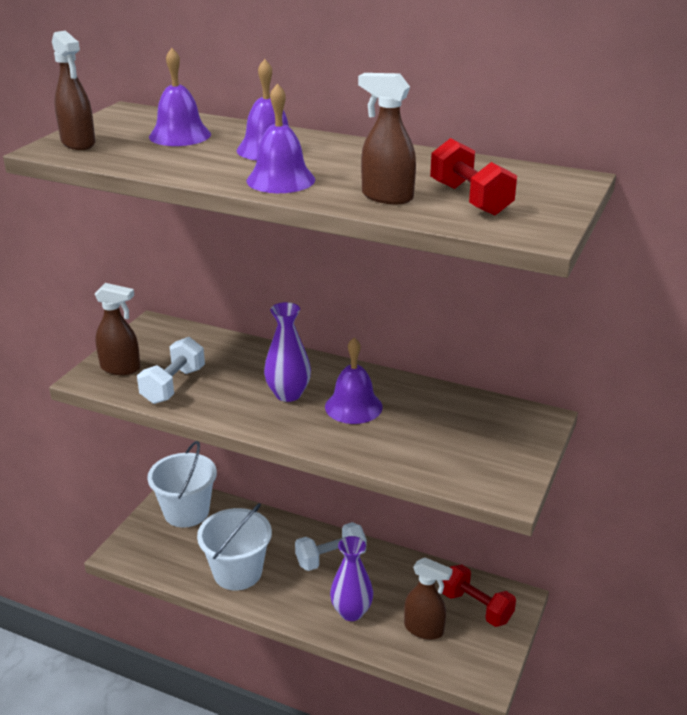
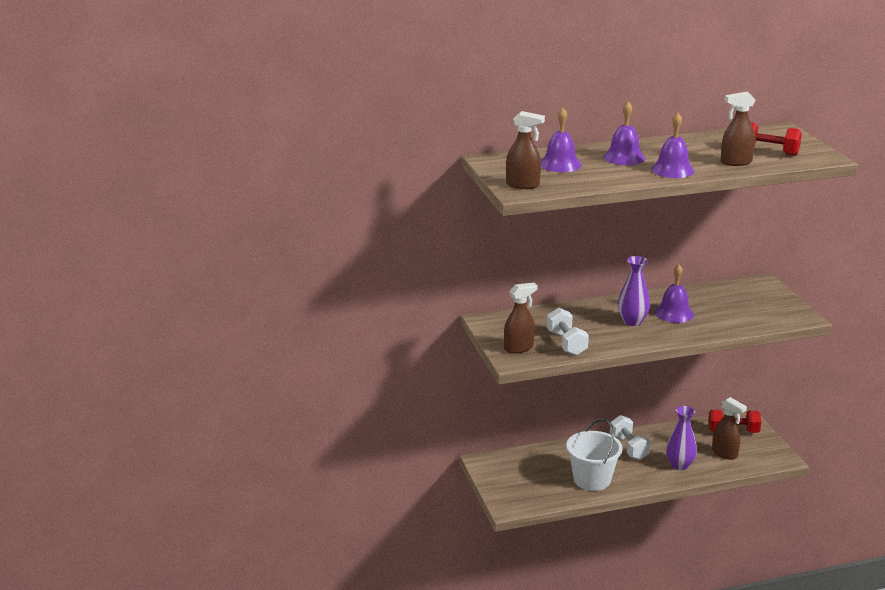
camera: 40 degrees left, 5 degrees down
white bucket [148,441,217,528] -> none
white dumbbell [295,522,366,571] -> white dumbbell turned 45 degrees counterclockwise [610,415,651,460]
brown spray bottle [404,558,453,640] -> brown spray bottle turned 60 degrees clockwise [712,397,747,460]

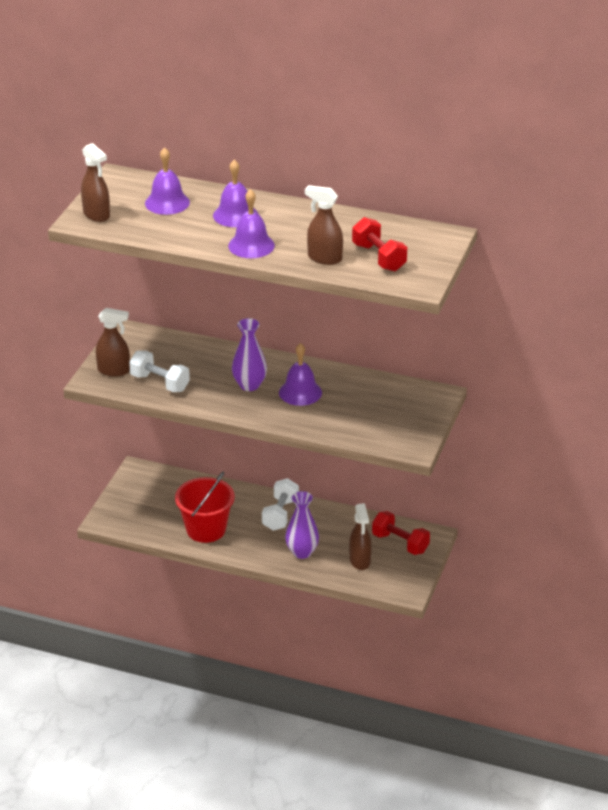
camera: 35 degrees right, 10 degrees up
white dumbbell [547,308,589,355] -> white dumbbell turned 75 degrees counterclockwise [129,350,190,392]
white bucket [566,418,623,491] -> red bucket [175,471,235,543]

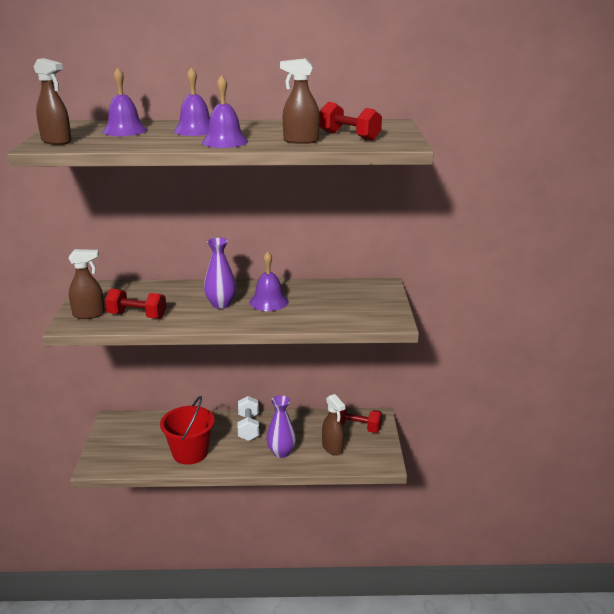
camera: 20 degrees left, 10 degrees down
white dumbbell [129,350,190,392] -> red dumbbell [105,289,167,319]

